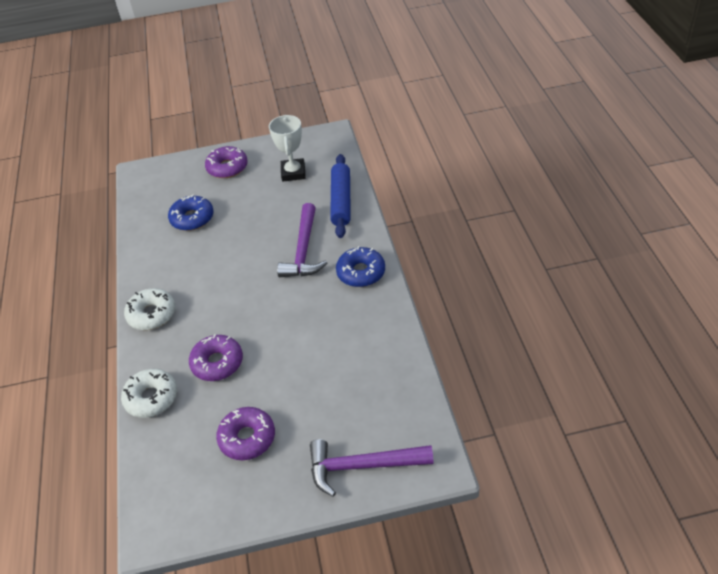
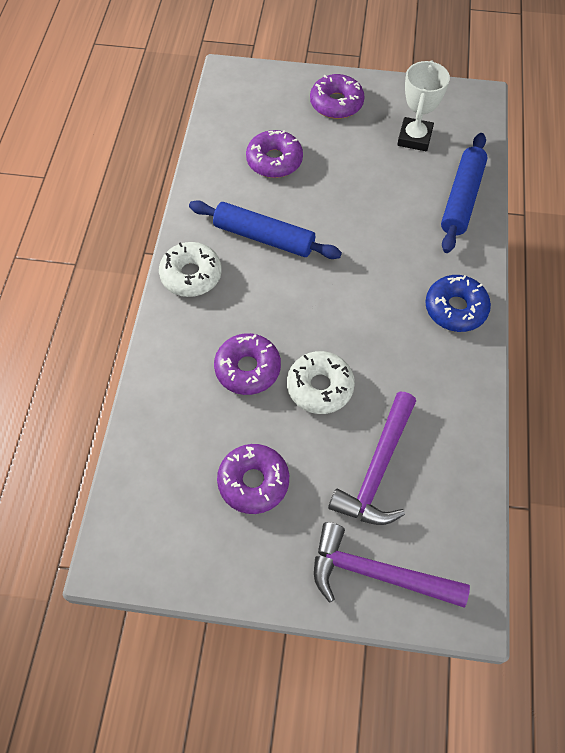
camera: 15 degrees right, 15 degrees up
white donut [121,369,177,418] -> white donut moved to [287,351,355,414]
blue donut [168,195,214,231] -> purple donut [246,130,303,178]
purple hammer [277,203,327,277] -> purple hammer moved to [328,392,416,525]
none -> blue rolling pin [189,200,342,259]

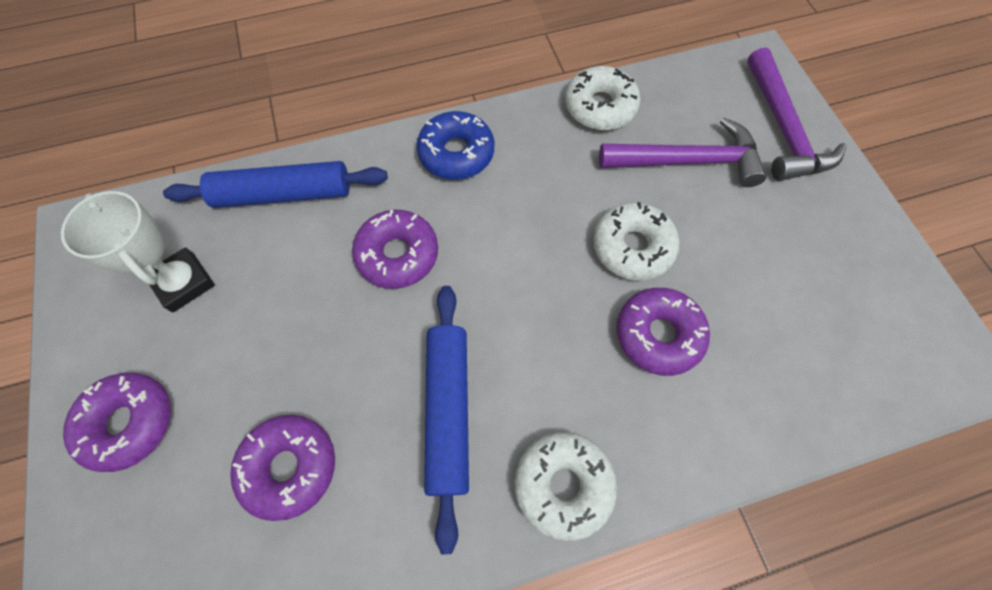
camera: 115 degrees left, 5 degrees up
purple donut [217,444,289,514] -> purple donut moved to [352,210,438,289]
white trophy [397,60,450,151] -> white trophy turned 60 degrees clockwise [61,191,215,313]
none -> white donut [565,66,641,130]

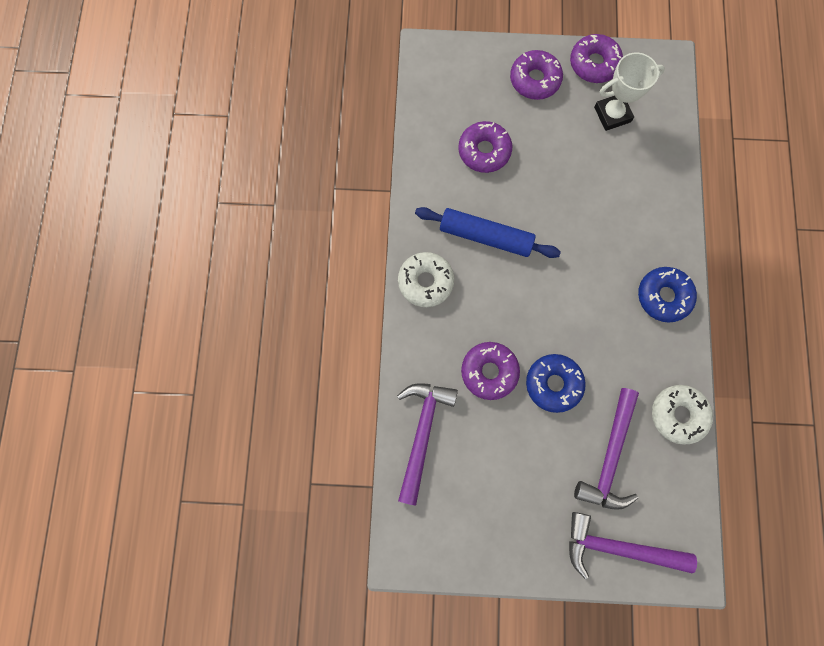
camera: 110 degrees right, 10 degrees up
blue rolling pin [163,161,388,208] -> none
purple donut [352,210,438,289] -> purple donut moved to [570,34,623,83]
white donut [593,202,680,281] -> blue donut [526,354,586,413]
none -> purple hammer [397,383,458,505]

